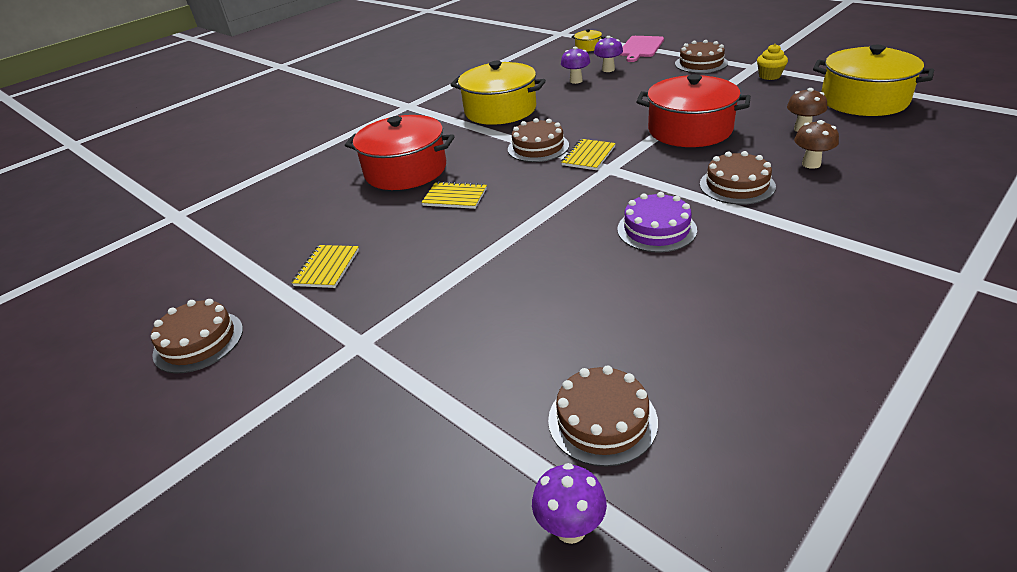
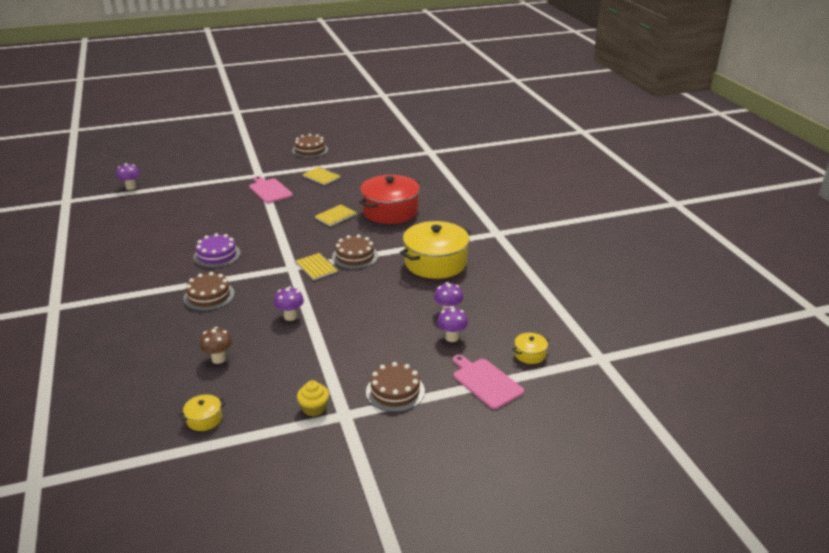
camera: 115 degrees right, 5 degrees down
brown cake [548,366,658,467] -> none
red pot [636,74,751,147] -> purple mushroom [274,286,304,321]
brown mushroom [794,120,839,169] -> none
yellow pot [813,45,934,116] -> yellow pot [179,395,226,431], size x0.43
none -> pink cutting board [249,176,293,203]

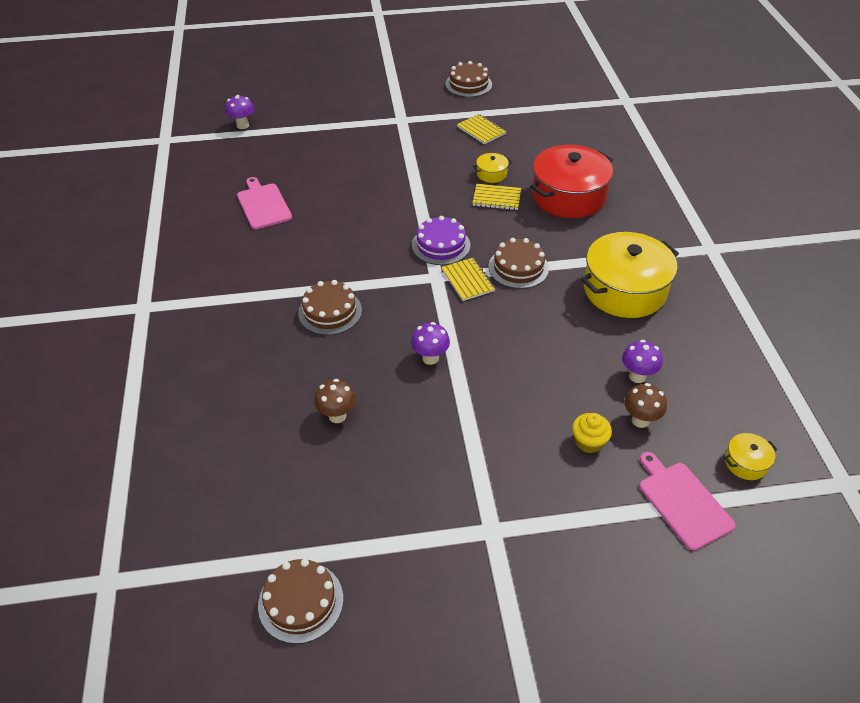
camera: 10 degrees right, 15 degrees up
yellow pot [179,395,226,431] -> yellow pot moved to [473,153,512,183]
purple cake [193,233,241,268] -> purple cake moved to [412,216,470,265]
pink cutting board [249,176,293,203] -> pink cutting board moved to [237,177,292,229]
yellow cupcake [297,380,329,417] -> yellow cupcake moved to [572,413,612,453]
yellow notebook [314,205,357,227] -> yellow notebook turned 45 degrees clockwise [472,184,521,210]
brown cake [366,362,425,412] -> brown cake moved to [258,559,343,644]
purple mushroom [437,306,468,342] -> brown mushroom [624,383,667,428]

